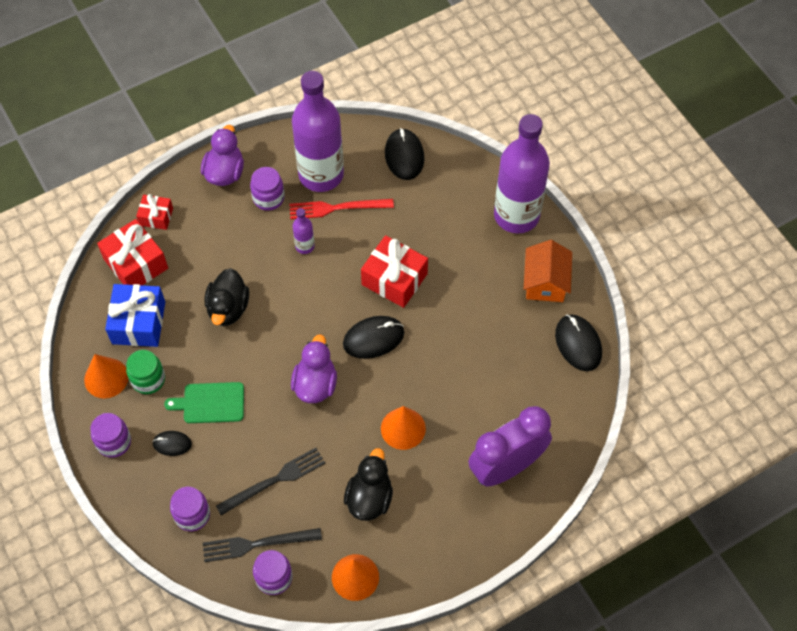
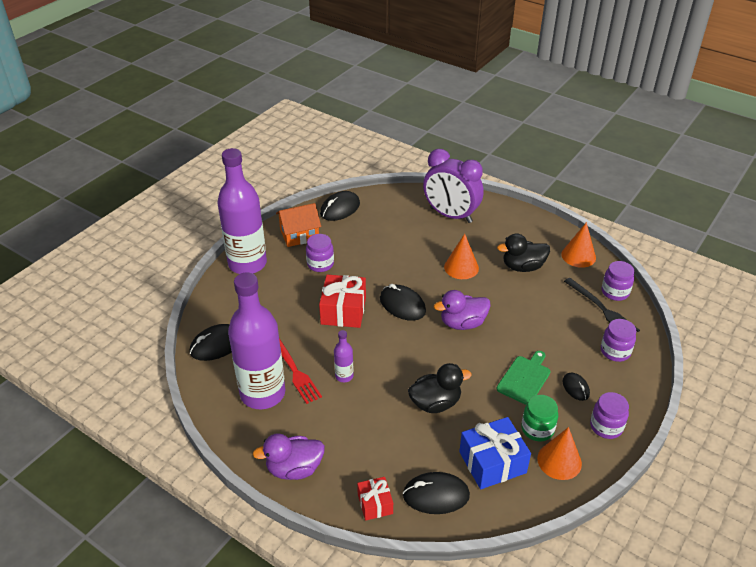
camera: 115 degrees left, 20 degrees down
red gift [97,219,168,285] -> black mouse [403,472,470,514]
green cutting board [164,382,244,423] -> green cutting board turned 120 degrees counterclockwise [496,351,551,405]
black fork [216,448,325,515] -> none
purple jar [250,167,285,211] -> purple jar moved to [306,234,334,272]

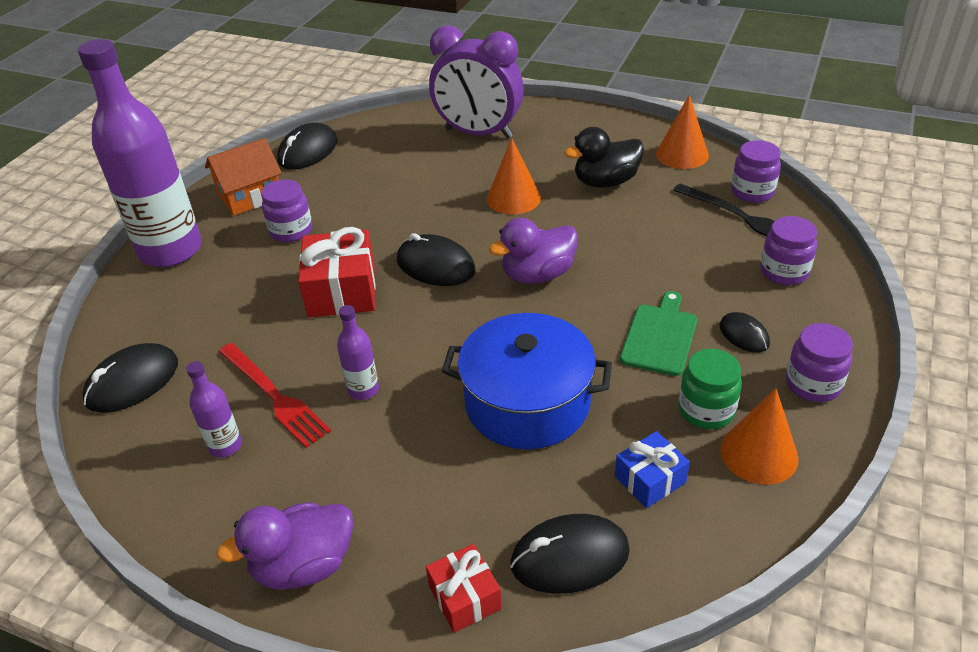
camera: 10 degrees left, 0 degrees up
purple bottle [228,272,285,409] -> purple bottle [186,361,242,458], size x0.41
black duck [408,363,472,413] -> blue pot [442,313,612,449]
blue gift [459,417,531,489] -> blue gift [615,431,690,508], size x0.58

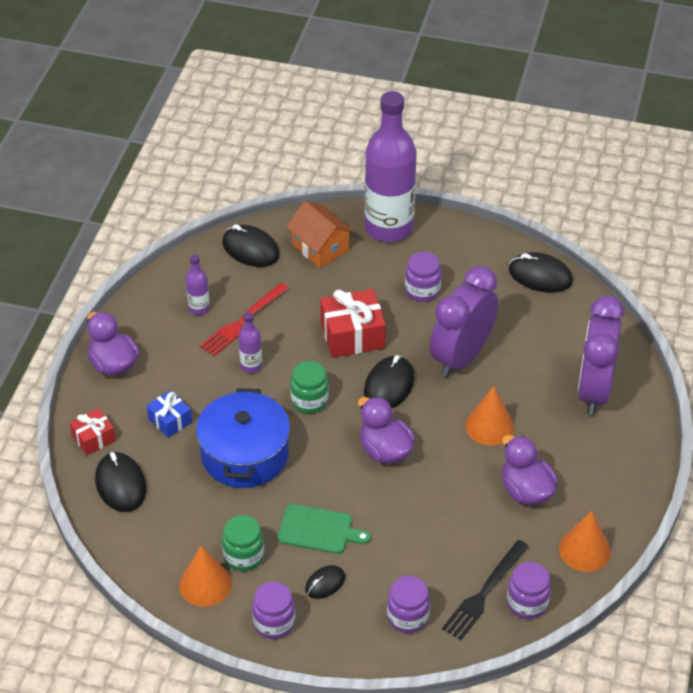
camera: 80 degrees right, 5 degrees up
orange house [205,138,282,216] -> orange house moved to [286,201,354,268]
black duck [564,127,644,188] -> purple duck [502,435,558,505]
blue gift [615,431,690,508] -> blue gift moved to [147,390,192,438]
none -> green jar [290,361,329,414]
none -> purple clock [430,266,498,378]

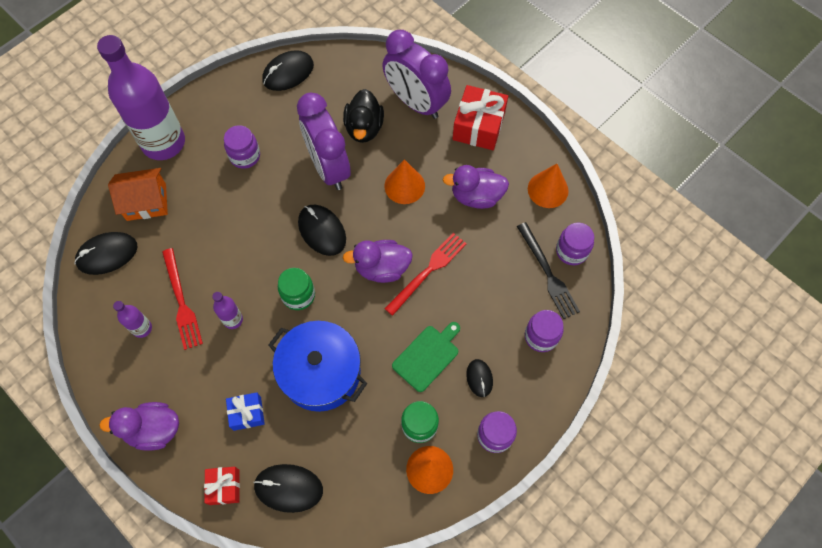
camera: 60 degrees left, 20 degrees up
red gift [320,289,386,358] -> red gift moved to [452,85,508,150]
none -> black duck [343,89,384,143]
none -> red fork [384,233,467,316]

